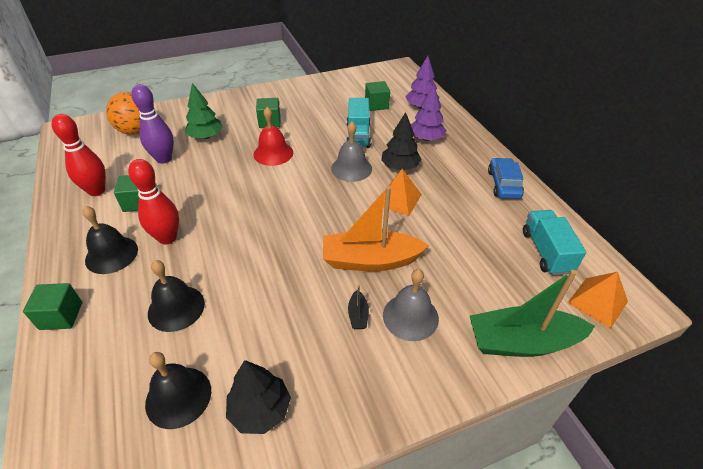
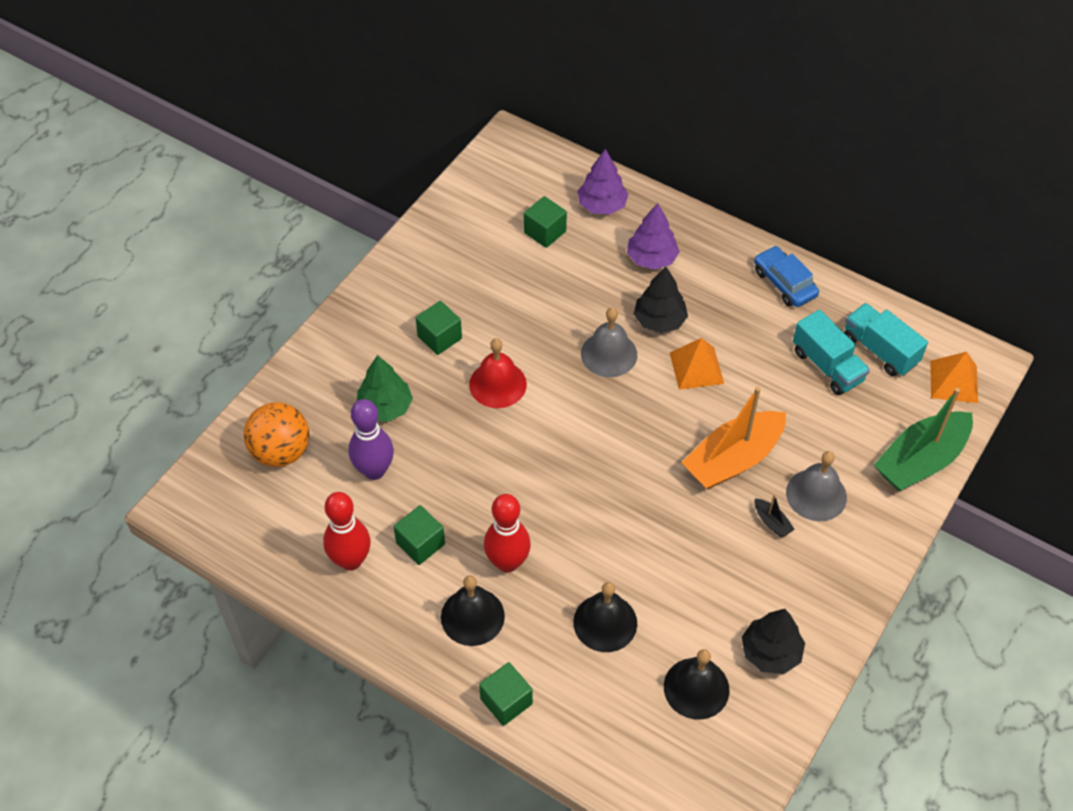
camera: 35 degrees left, 10 degrees up
turquoise truck [346,98,371,148] -> turquoise truck moved to [793,310,870,395]

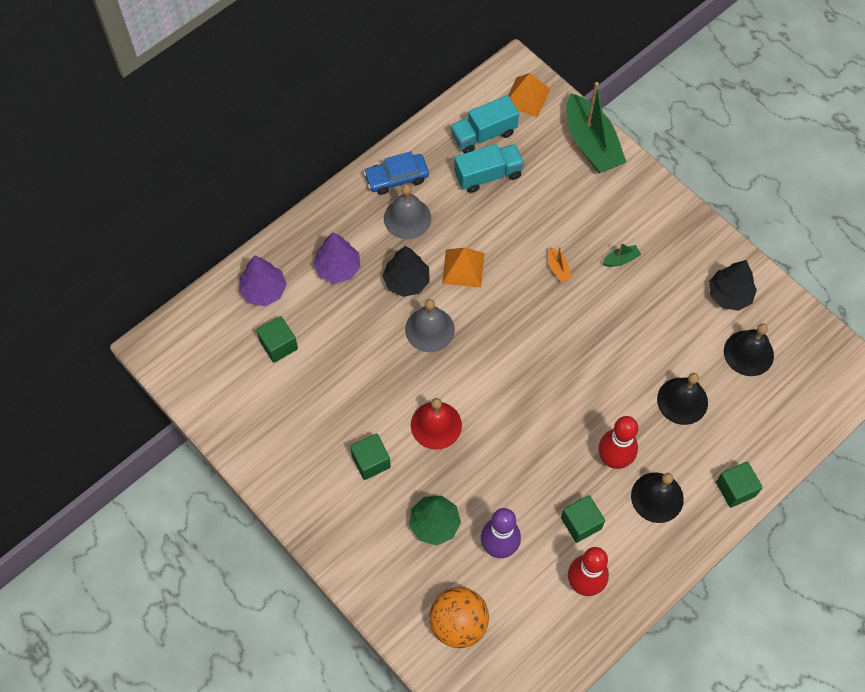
camera: 75 degrees left, 10 degrees up
orange boat [681,387,786,489] -> orange boat [548,247,572,282], size x0.40
black boat [754,494,795,538] -> green boat [603,243,641,267]
grey bell [786,451,847,521] -> grey bell moved to [384,184,431,239]

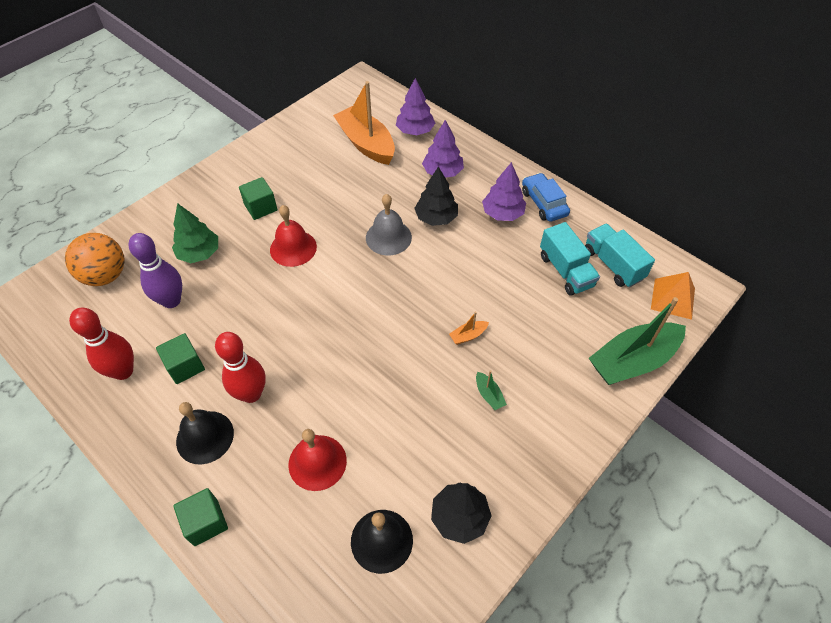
camera: 85 degrees right, 10 degrees down
green cube [256,316,298,363] -> orange boat [333,81,395,165]
grey bell [384,184,431,239] -> purple tree [482,162,526,221]
orange pyramid [442,248,485,287] -> none
black bell [657,373,708,425] -> red bell [288,429,347,491]

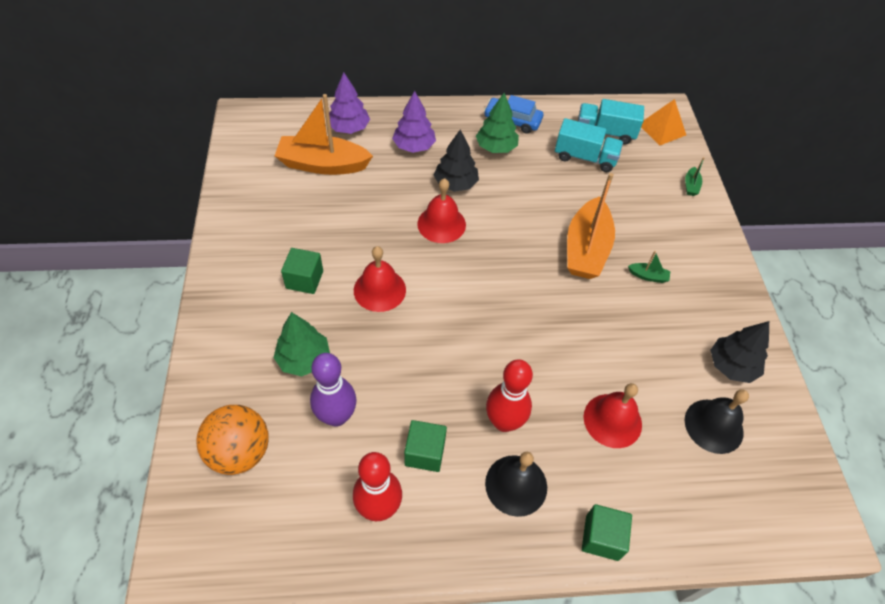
camera: 50 degrees left, 0 degrees up
grey bell [366,194,412,256] -> red bell [417,178,466,243]
orange boat [449,312,489,345] -> orange boat [567,173,615,279], size x2.49
purple tree [482,162,526,221] -> green tree [476,93,519,153]
green boat [589,297,686,385] -> green boat [685,157,705,196], size x0.40

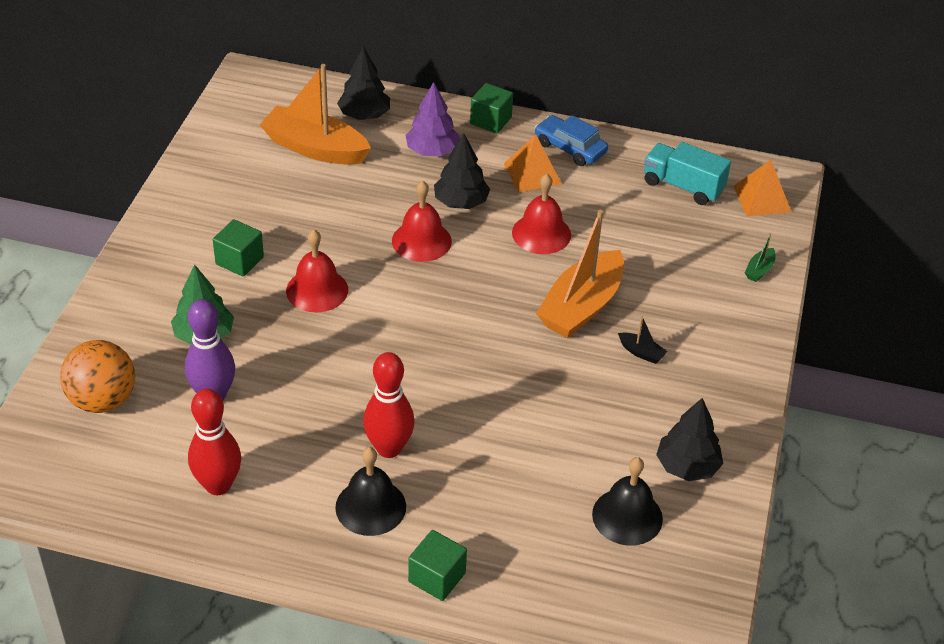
camera: 20 degrees right, 10 degrees down
purple tree [329,72,370,134] -> black tree [337,47,390,120]
green cube [404,420,447,472] -> green cube moved to [470,83,513,134]
green tree [476,93,519,153] -> orange pyramid [504,134,562,192]
turquoise truck [555,118,623,172] -> none
red bell [584,383,642,448] -> red bell moved to [512,174,571,254]
green boat [628,251,670,283] -> black boat [618,316,667,364]

